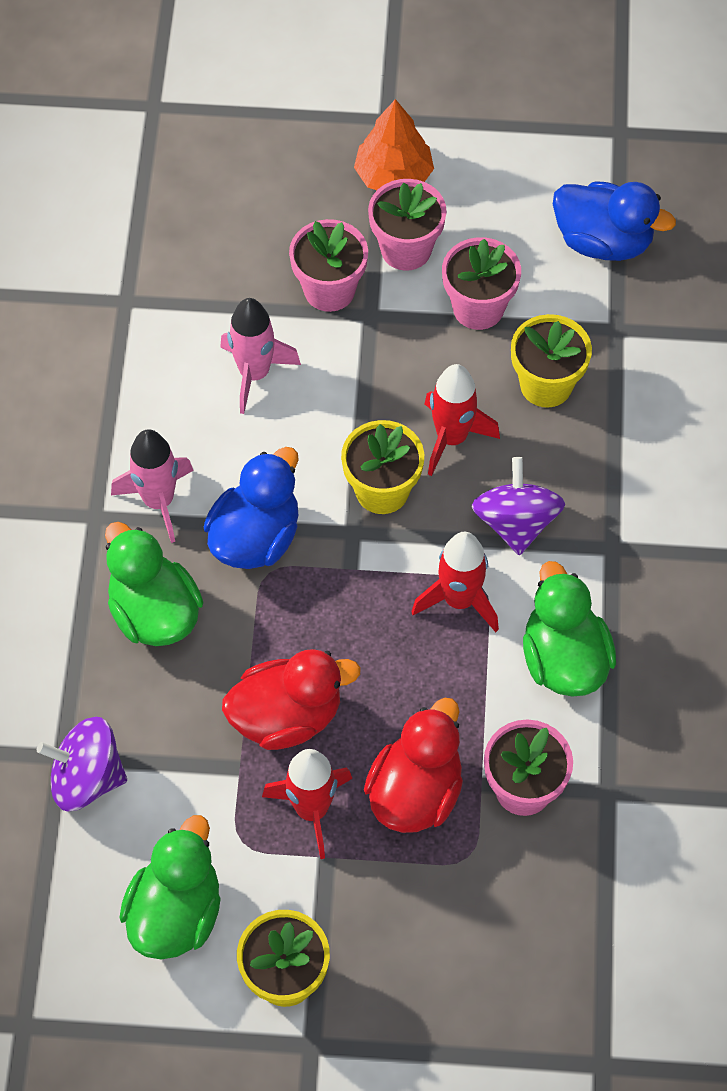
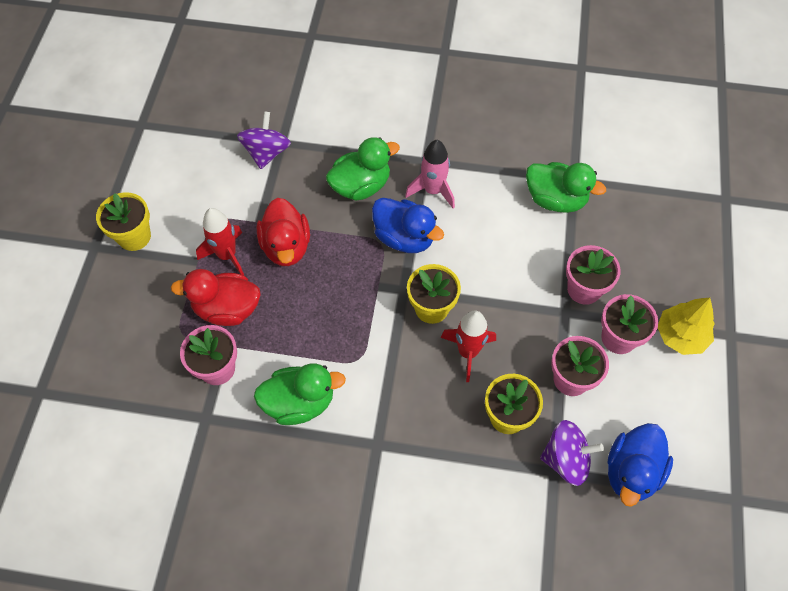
camera: 95 degrees right, 0 degrees up
green duck [120,815,221,960] -> green duck moved to [526,162,606,213]
pink rocket [220,298,301,414] -> none
orange tree [354,99,434,190] -> yellow tree [658,298,715,355]
red duck [364,698,463,833] -> red duck turned 150 degrees clockwise [171,269,261,326]
red rocket [411,532,499,632] -> none
purple spinning top [472,457,565,555] -> purple spinning top moved to [540,420,604,486]

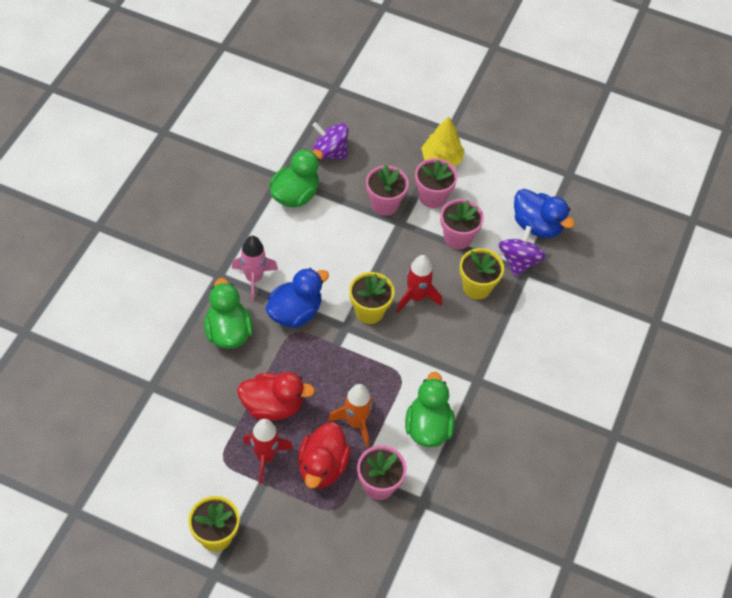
camera: 80 degrees left, 5 degrees down
purple spinning top [237,111,291,169] -> purple spinning top moved to [312,122,349,159]
none -> orange rocket [328,384,373,447]

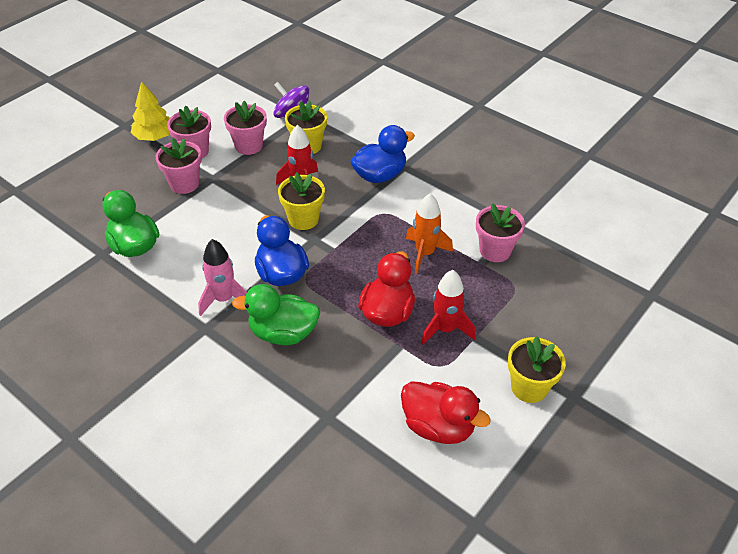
camera: 70 degrees left, 10 degrees down
red duck [298,422,351,488] -> red duck moved to [401,381,491,444]
purple spinning top [312,122,349,159] -> none
green duck [405,372,455,447] -> none
blue duck [514,189,575,238] -> blue duck moved to [351,125,415,183]

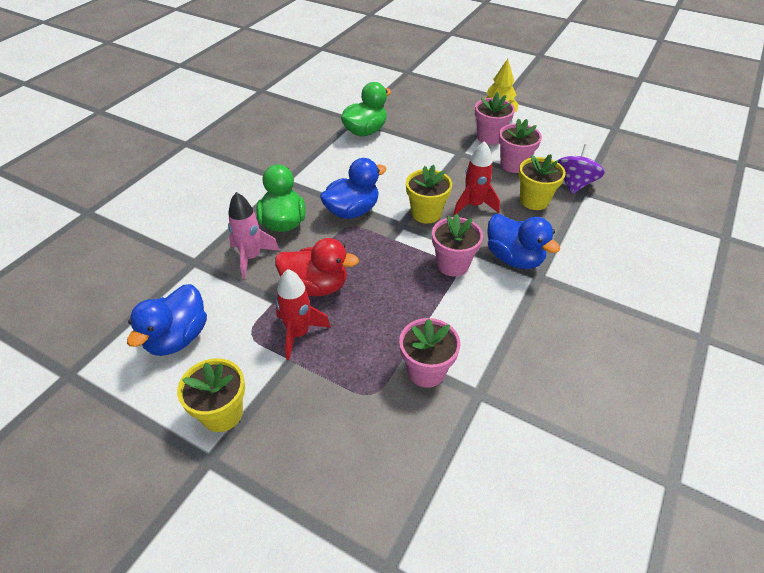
camera: 80 degrees right, 0 degrees up
pink flower pot [156,138,202,194] -> pink flower pot moved to [432,214,483,276]
pink rocket [198,239,247,316] -> pink rocket moved to [228,192,280,279]
red duck [401,381,491,444] -> blue duck [127,284,207,356]
orange rocket [406,193,453,273] -> none

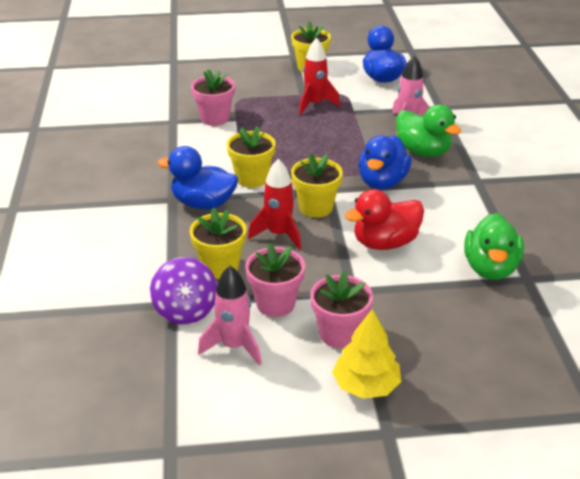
camera: 145 degrees right, 10 degrees down
red duck [275,238,359,296] -> red duck moved to [345,189,424,250]
pink flower pot [432,214,483,276] -> yellow flower pot [226,126,276,188]
none -> pink rocket [198,265,262,366]

